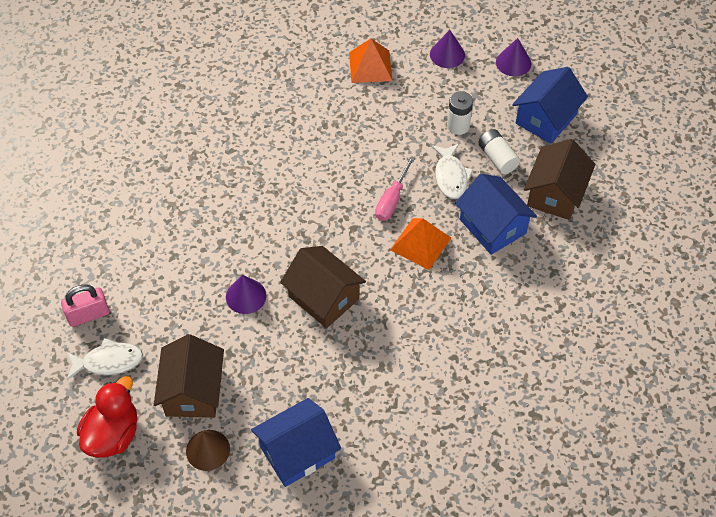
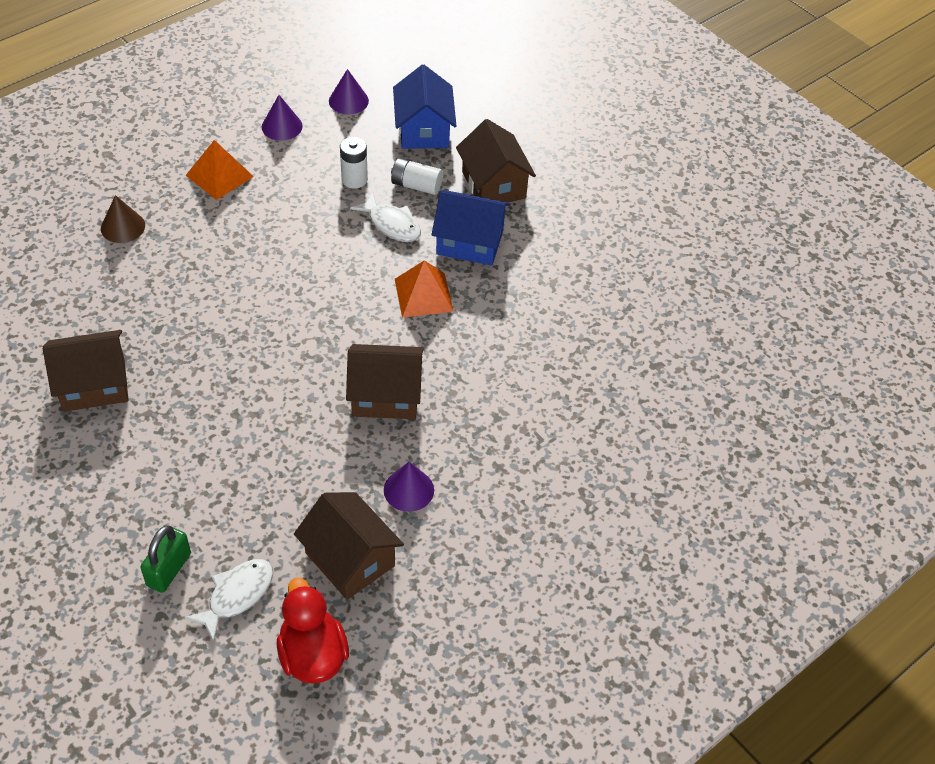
camera: 45 degrees left, 5 degrees down
pink padlock [61,285,110,327] -> green padlock [140,525,191,593]
brown cone [186,430,230,471] -> brown cone moved to [101,195,145,243]
purple cone [226,275,266,314] -> purple cone moved to [384,462,434,512]
blue house [251,398,341,487] -> none
pink screwdriver [375,156,415,221] -> none
none -> brown house [43,330,128,412]

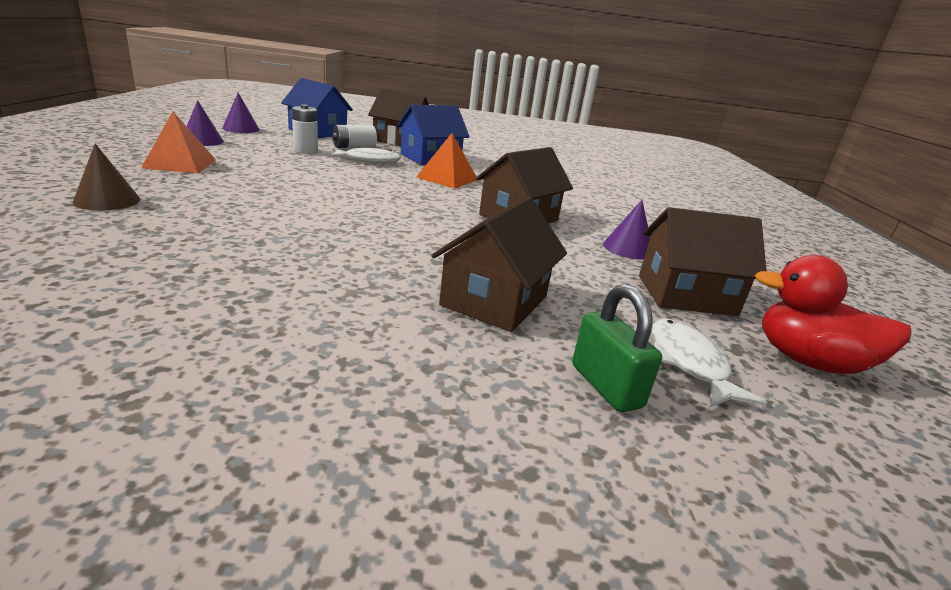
camera: 50 degrees left, 25 degrees down
brown house [43,330,128,412] -> brown house moved to [431,196,567,332]

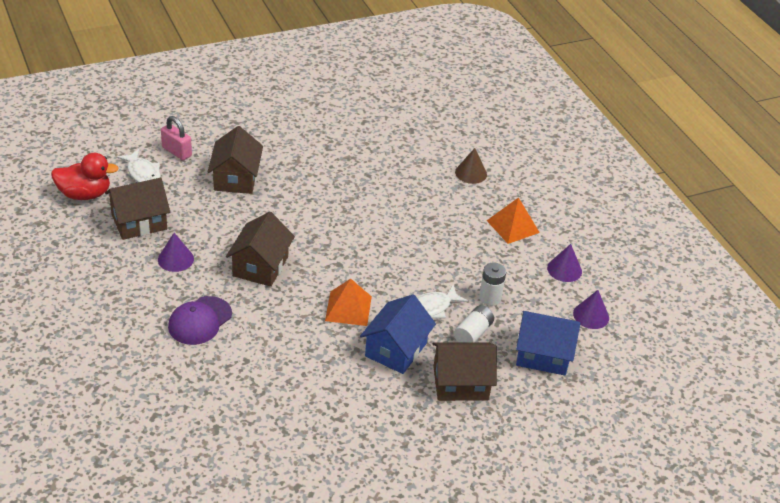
camera: 155 degrees right, 15 degrees up
green padlock [572,284,662,412] -> pink padlock [161,116,192,160]
none -> purple cap [168,296,232,345]

